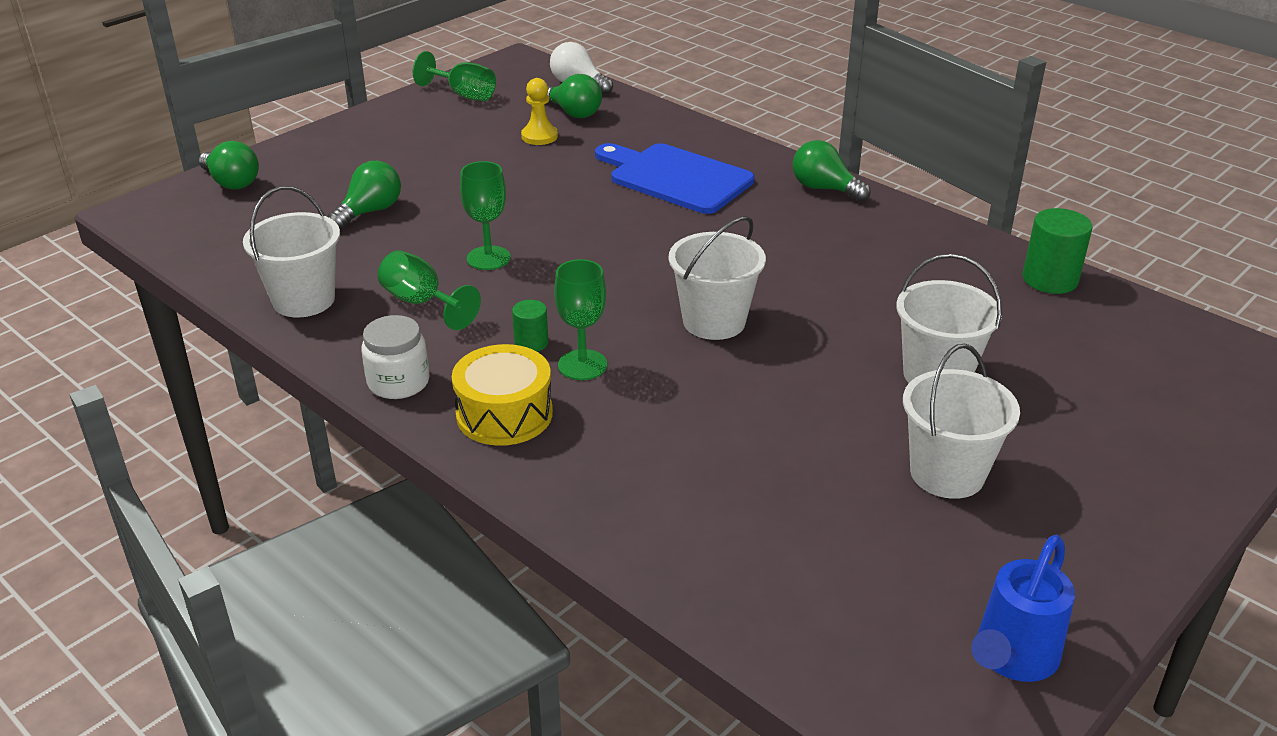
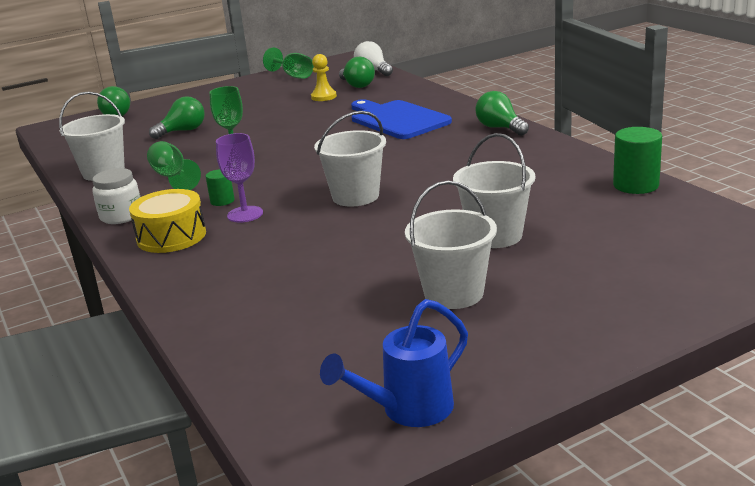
camera: 20 degrees right, 10 degrees down
green goblet [554,259,607,380] -> purple goblet [216,133,263,222]

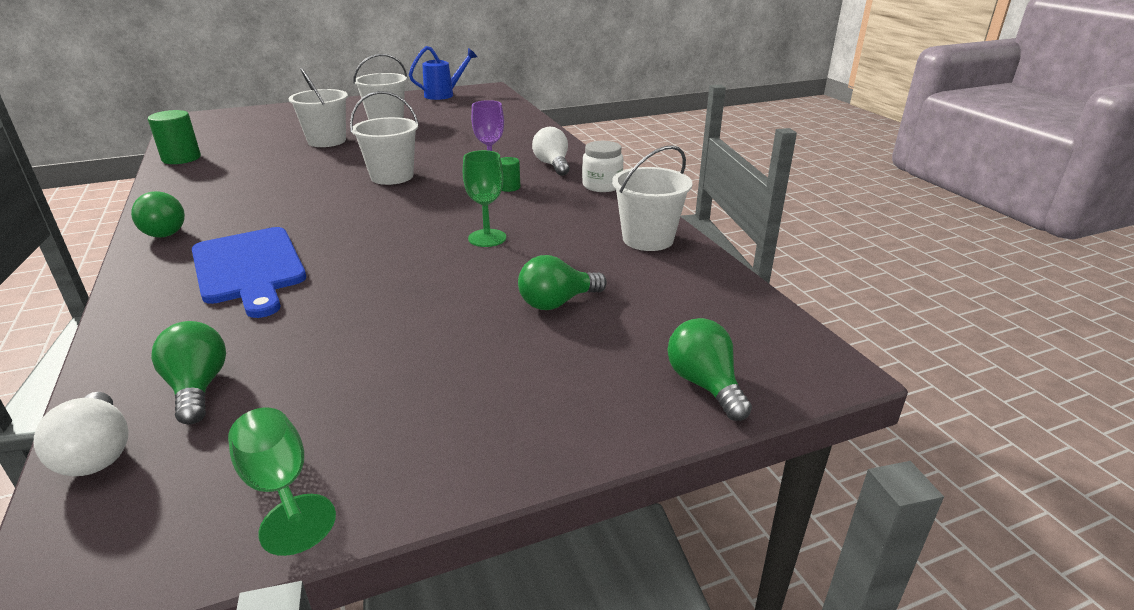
camera: 175 degrees left, 5 degrees up
yellow drum [129,189,206,253] -> white light bulb [532,127,570,176]
green goblet [147,141,201,190] -> none
yellow pawn [311,54,337,101] -> none

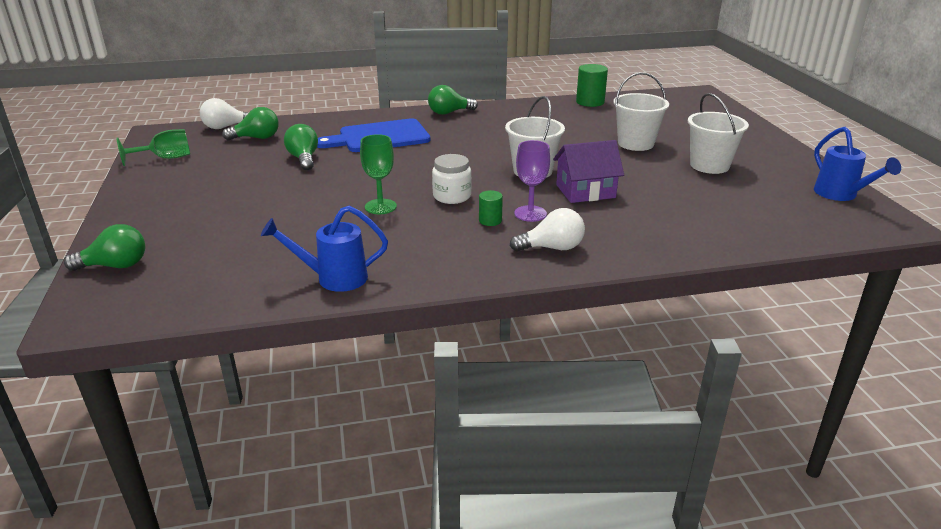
camera: 100 degrees right, 0 degrees up
green light bulb [518,255,607,310] -> green light bulb moved to [284,124,318,170]
white jar [582,141,623,192] -> white jar moved to [432,154,471,204]
white bucket [612,145,693,251] -> blue watering can [261,205,388,292]
none -> purple house [553,140,624,203]

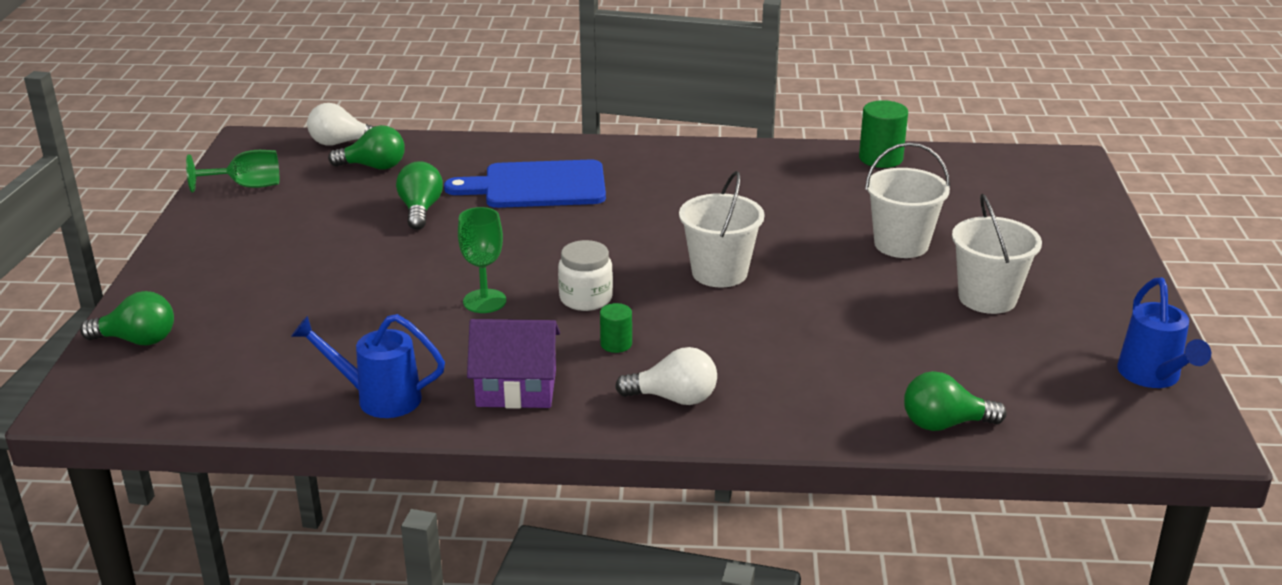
camera: 15 degrees right, 0 degrees up
green light bulb [428,85,478,115] -> green light bulb moved to [904,371,1007,431]
purple goblet [514,140,550,222] -> none
purple house [553,140,624,203] -> purple house moved to [467,319,560,409]

